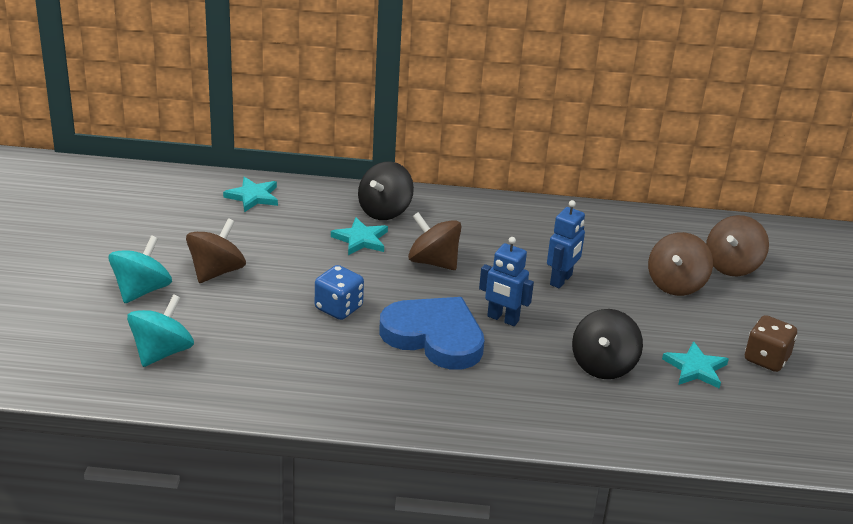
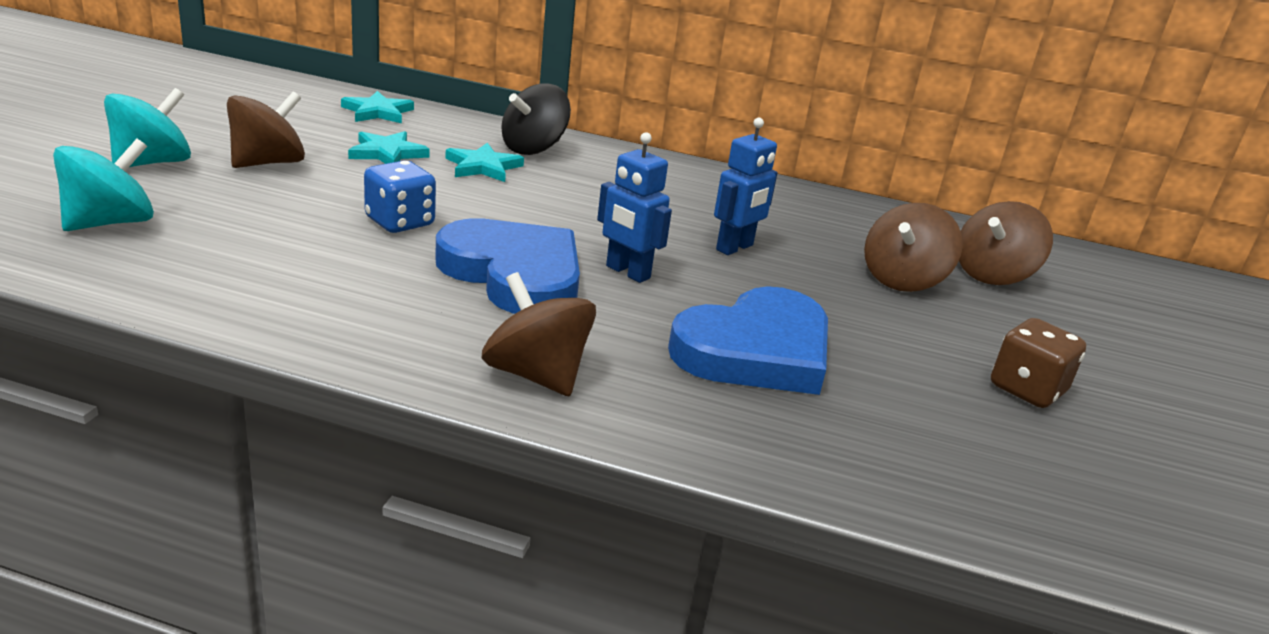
camera: 10 degrees right, 5 degrees down
brown spinning top [408,212,461,270] -> brown spinning top moved to [482,272,596,396]
black spinning top [572,309,643,379] -> blue heart [668,286,828,395]
turquoise star [662,341,729,389] -> turquoise star moved to [348,131,430,164]

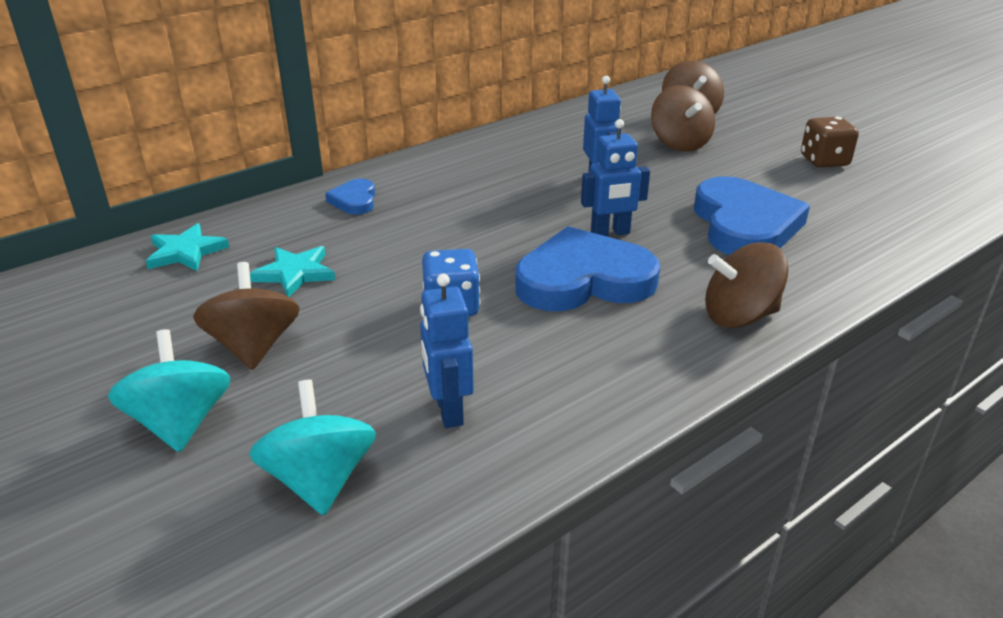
camera: 50 degrees left, 5 degrees up
turquoise star [445,143,524,182] -> none
black spinning top [501,83,571,155] -> blue heart [325,179,375,215]
none -> blue robot [420,274,474,428]

